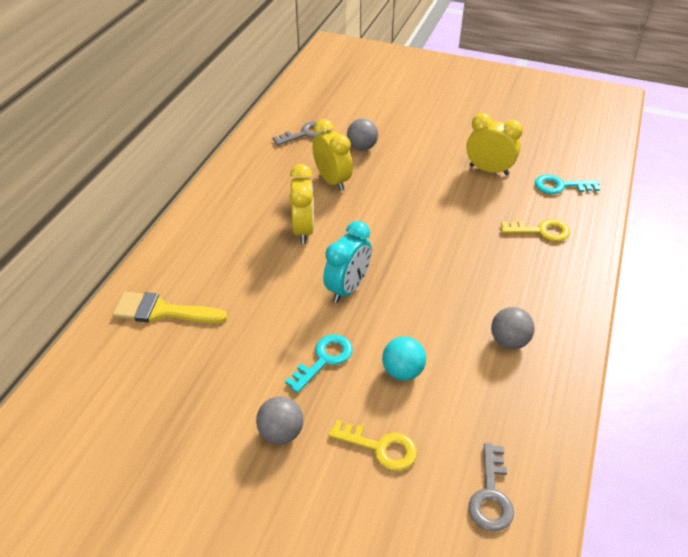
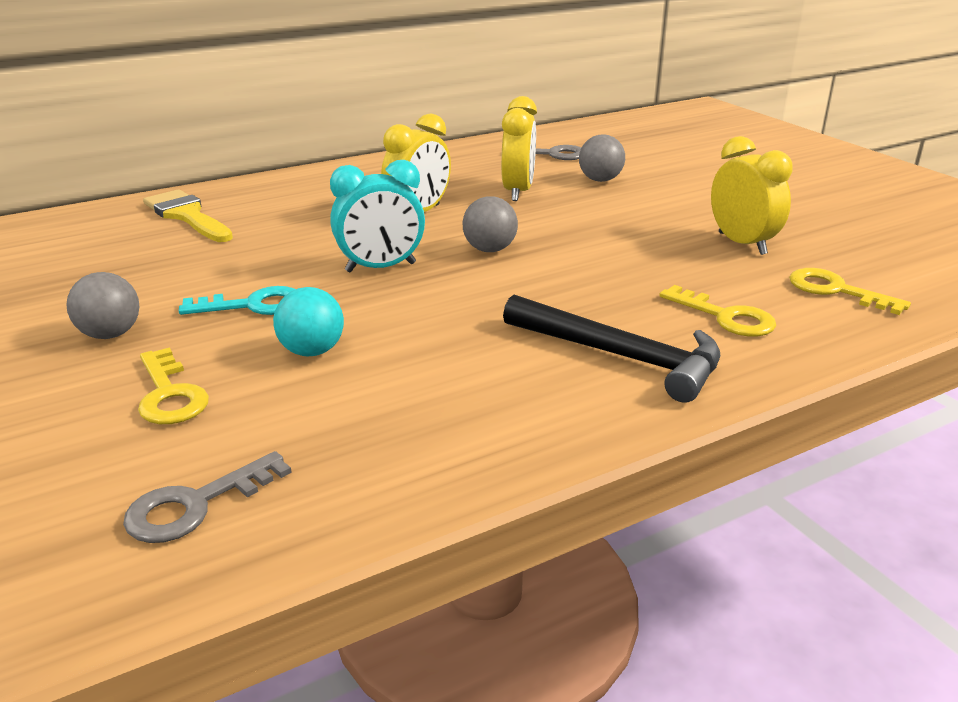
camera: 40 degrees right, 15 degrees down
grey ball [491,307,535,349] -> grey ball moved to [462,196,518,252]
turquoise key [535,175,600,194] -> yellow key [789,268,911,315]
none -> black hammer [503,295,720,403]

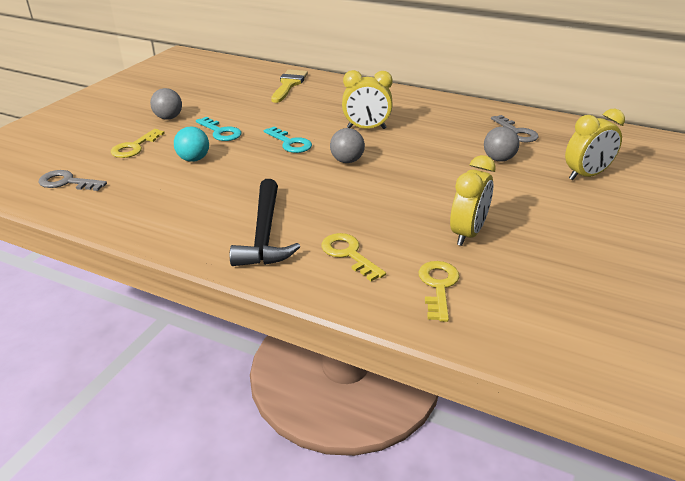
camera: 55 degrees right, 5 degrees up
turquoise clock [330,160,425,273] -> turquoise key [264,126,312,153]
yellow clock [501,96,537,201] -> yellow clock moved to [565,109,625,180]
yellow key [659,285,776,336] -> yellow key turned 135 degrees clockwise [321,233,386,281]

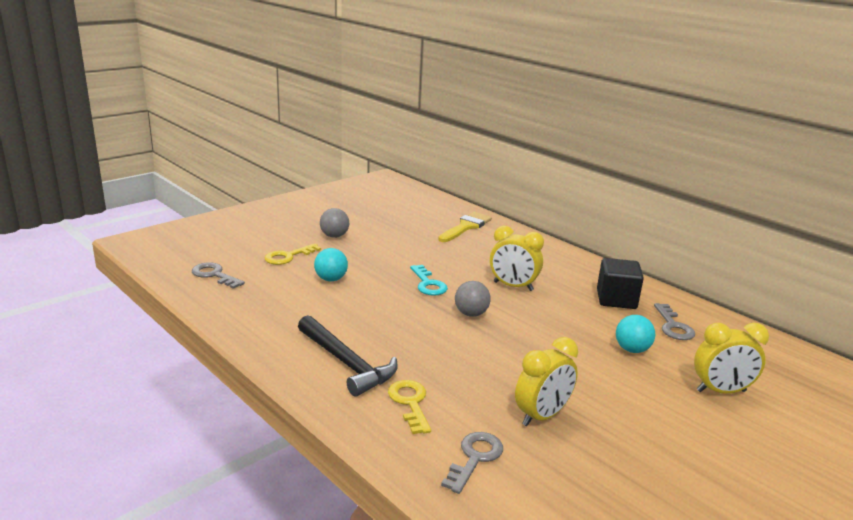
camera: 20 degrees right, 10 degrees down
turquoise key [196,117,241,141] -> none
black hammer [230,179,300,266] -> black hammer turned 60 degrees counterclockwise [298,315,398,397]
yellow key [418,261,459,322] -> grey key [441,432,503,494]
grey ball [484,126,519,162] -> turquoise ball [616,315,655,353]
none -> black cube [597,258,644,309]

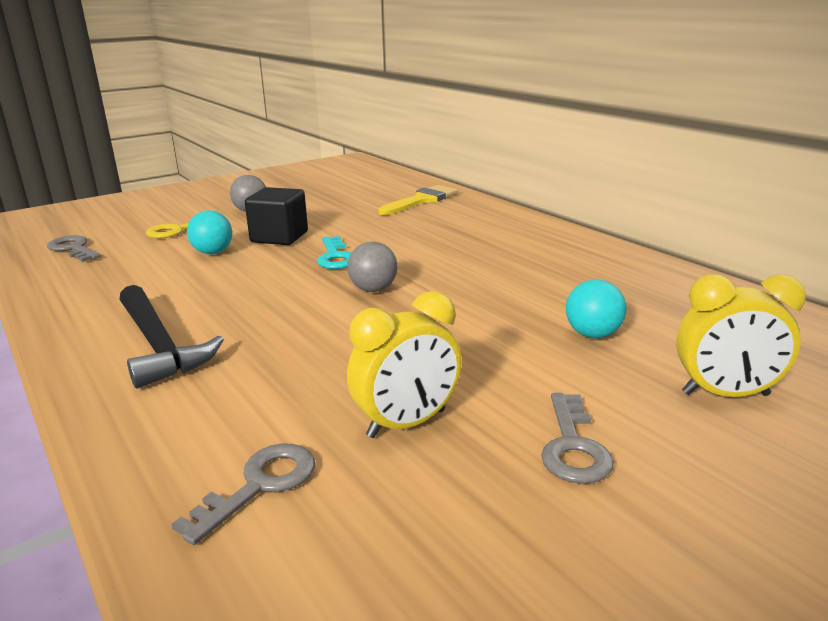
camera: 10 degrees right, 0 degrees up
yellow key [388,380,431,434] -> none
yellow clock [490,225,544,291] -> none
black cube [597,258,644,309] -> black cube moved to [245,187,308,245]
grey key [654,303,695,340] -> grey key moved to [541,393,614,484]

